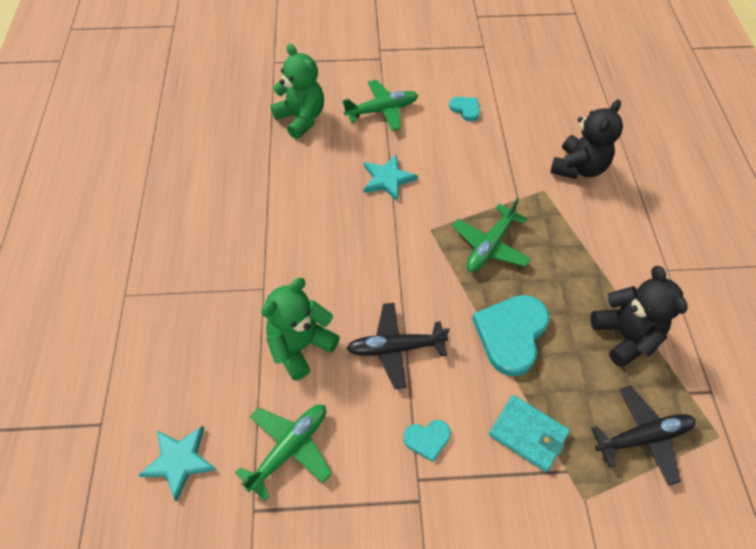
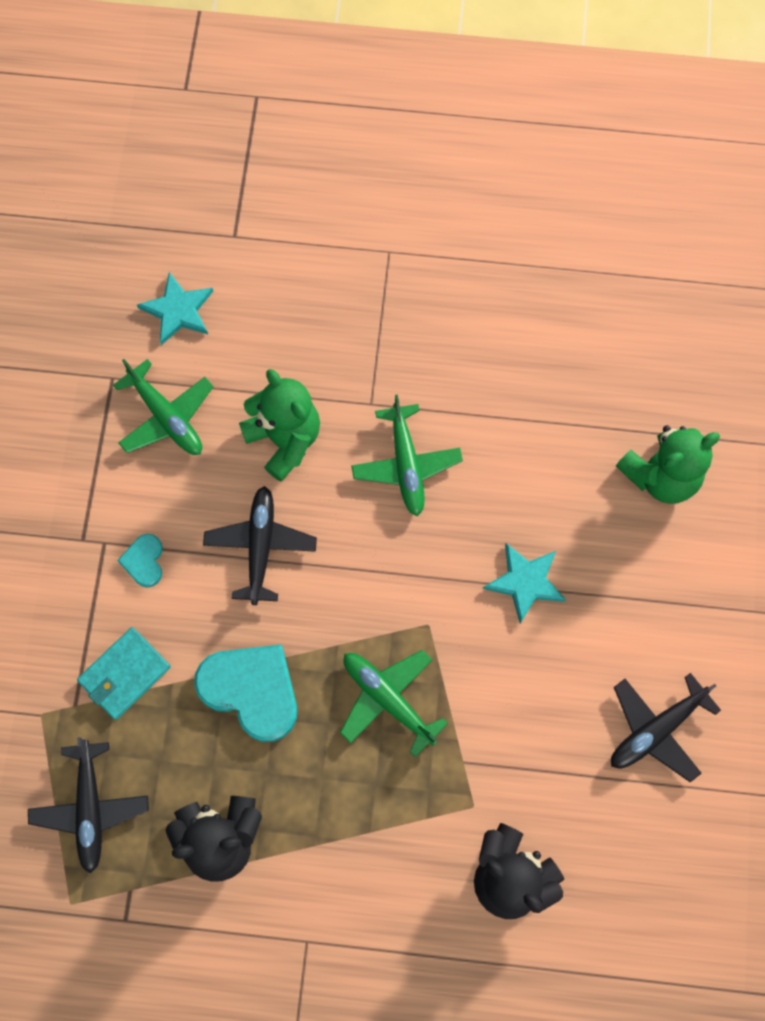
camera: 100 degrees right, 15 degrees up
green plane [342,80,418,131] -> green plane moved to [351,395,463,516]
turquoise heart [449,97,480,121] -> black plane [611,673,721,782]

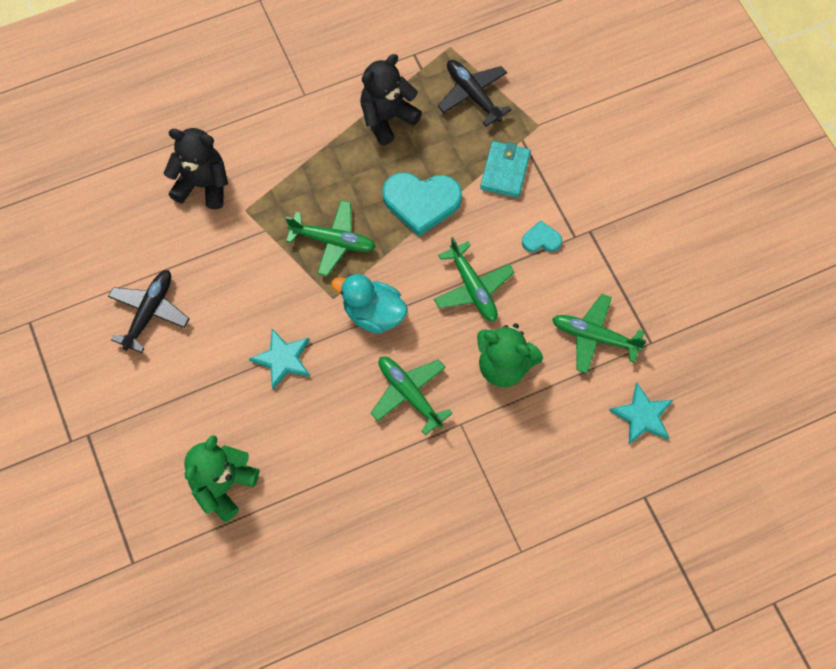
camera: 150 degrees right, 5 degrees down
turquoise heart [117,534,163,587] -> turquoise heart turned 60 degrees counterclockwise [522,220,562,252]
black plane [203,486,317,605] -> green plane [434,237,514,321]
none -> turquoise duck [331,274,408,334]

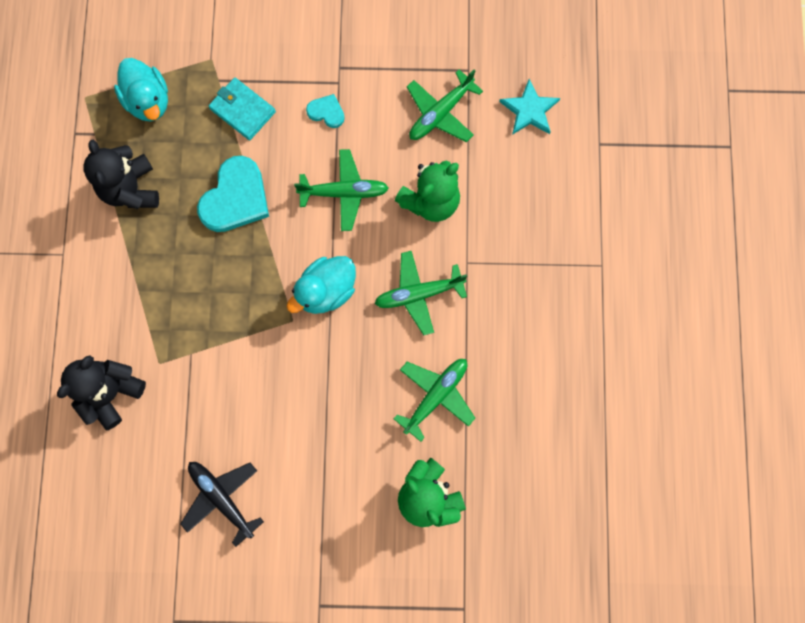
camera: 65 degrees left, 10 degrees up
turquoise star [249,329,310,389] -> none
green plane [286,200,375,276] -> green plane moved to [394,359,475,442]
black plane [438,60,512,126] -> turquoise duck [114,58,168,121]
turquoise heart [522,220,562,252] -> turquoise heart turned 90 degrees clockwise [306,94,345,128]

